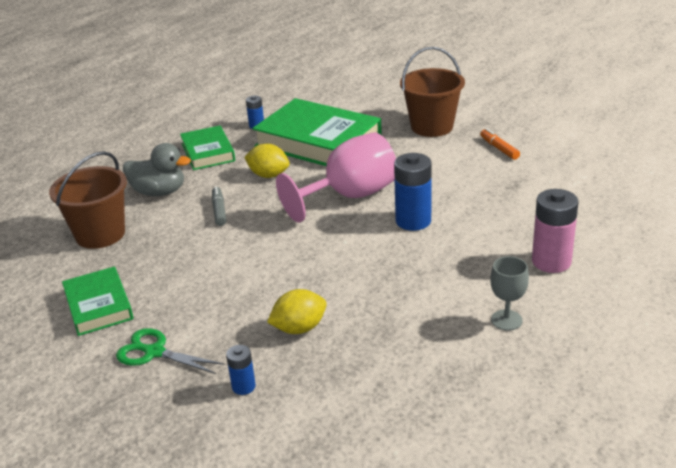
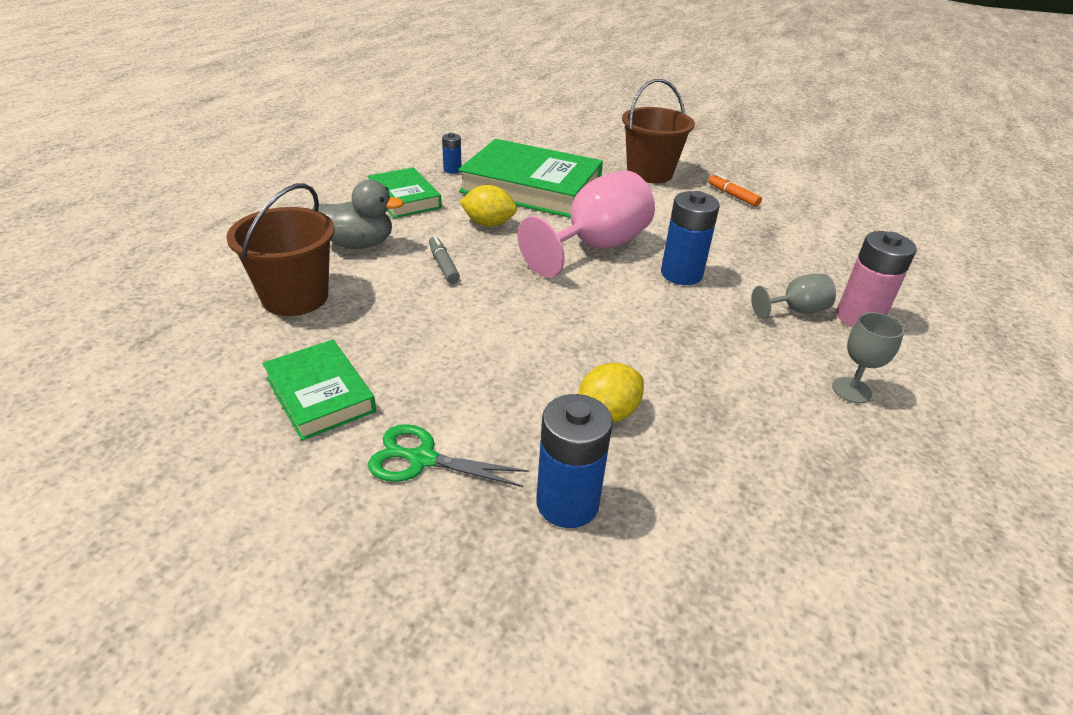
camera: 15 degrees left, 5 degrees up
blue battery [226,345,256,395] -> blue battery [536,394,613,528], size x1.89
none -> grey goblet [751,274,836,319]

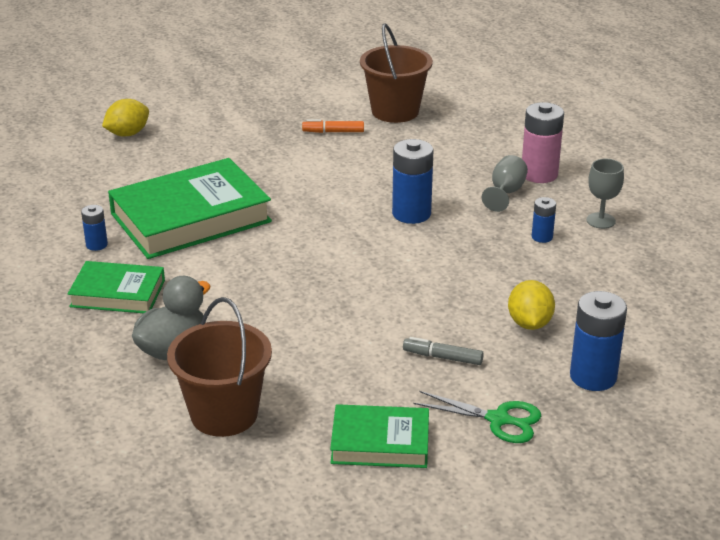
camera: 50 degrees left, 5 degrees down
green scissors [368,424,529,487] -> green scissors turned 120 degrees counterclockwise [414,391,541,443]
grey marker [429,236,460,284] -> grey marker moved to [403,337,484,365]
yellow lemon [459,185,517,227] -> yellow lemon moved to [102,99,149,136]
pink goblet [518,170,655,278] -> none
brown bucket [622,79,695,183] -> brown bucket moved to [360,23,433,123]
none -> blue battery [532,197,556,243]

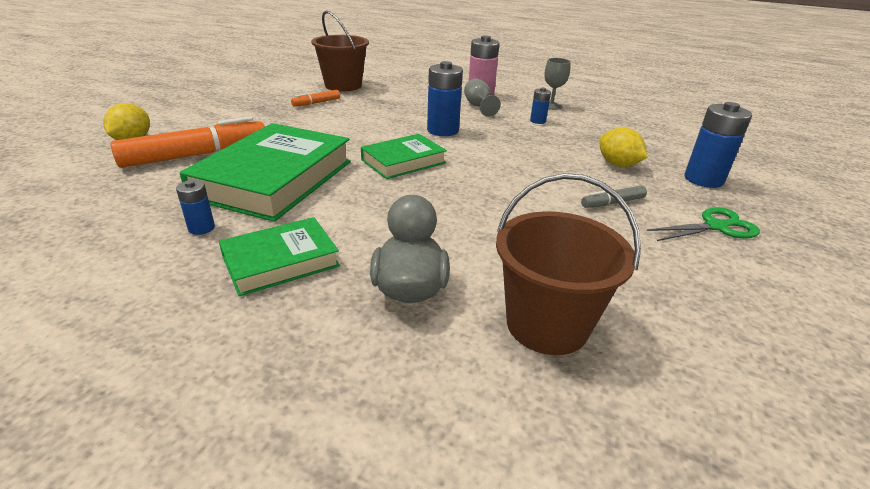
camera: 40 degrees left, 0 degrees up
green book [330,404,429,468] -> green book moved to [361,134,447,179]
none -> orange marker [110,116,265,168]

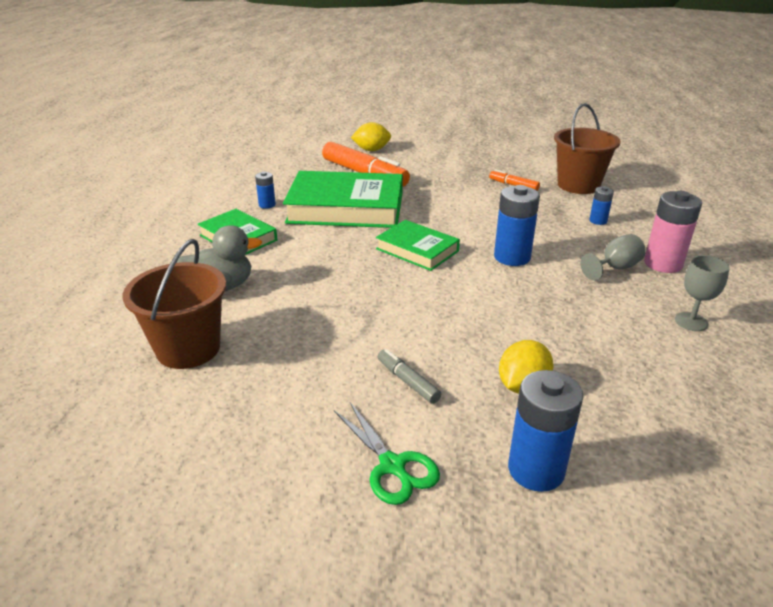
camera: 75 degrees right, 0 degrees up
blue battery [530,88,551,124] -> blue battery moved to [589,186,614,225]

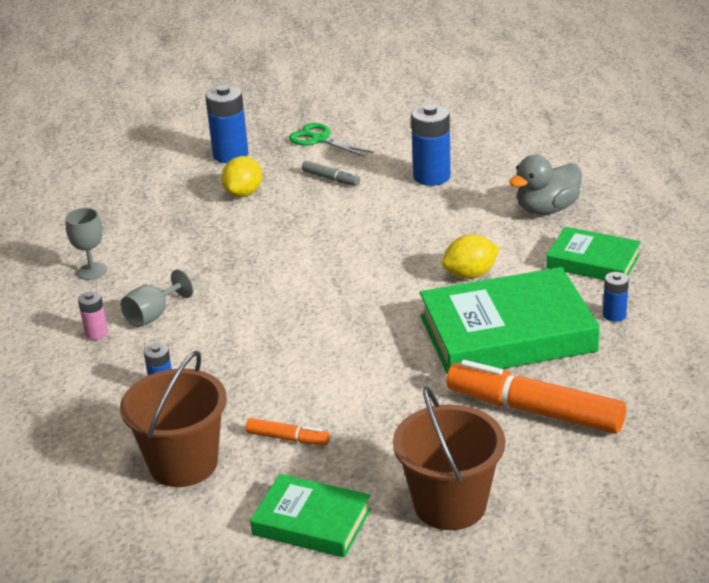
camera: 165 degrees right, 0 degrees up
brown bucket [123,239,226,369] -> brown bucket moved to [393,386,505,530]
yellow lemon [351,122,391,151] -> yellow lemon moved to [442,234,500,279]
green book [376,220,460,271] -> green book moved to [250,474,371,558]
blue battery [494,185,540,266] -> blue battery moved to [411,104,451,186]
pink battery [644,191,702,273] -> pink battery [78,291,108,340], size x0.53

